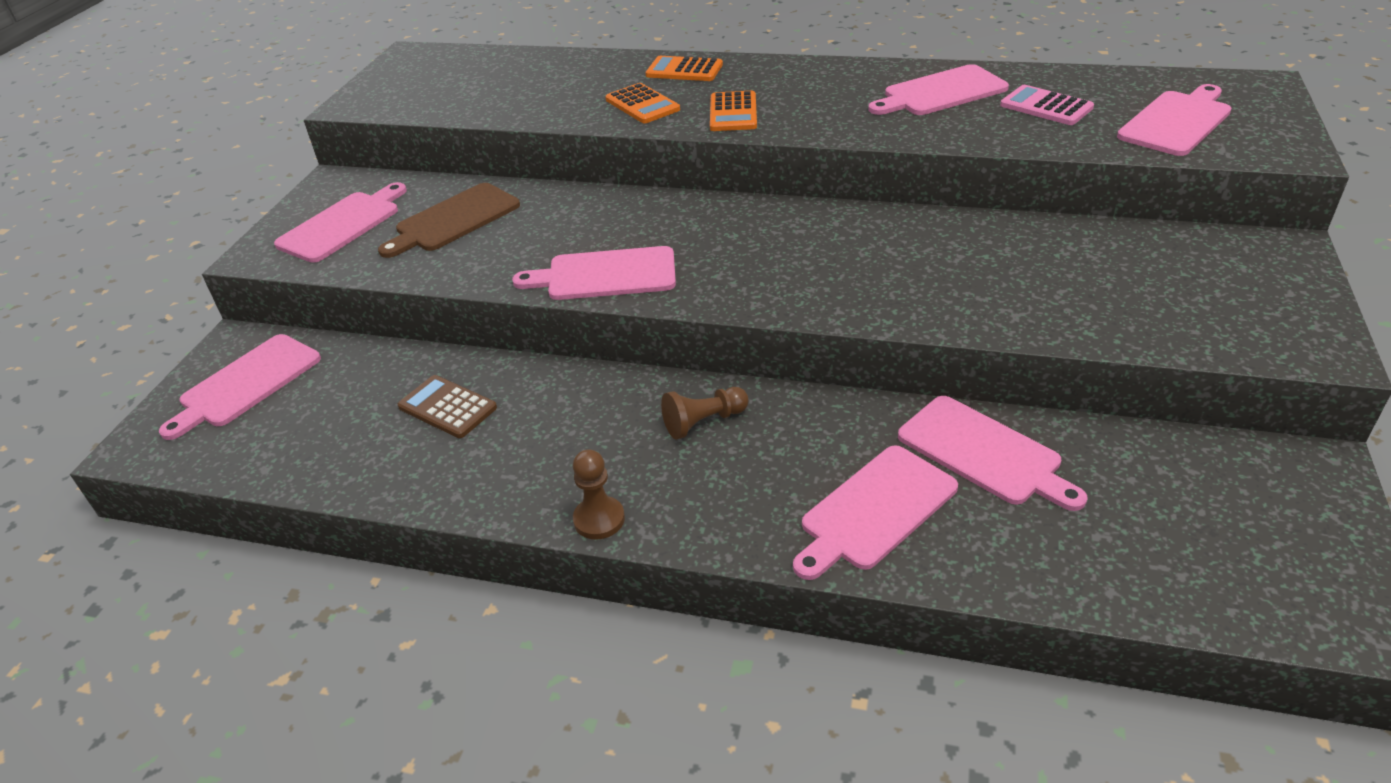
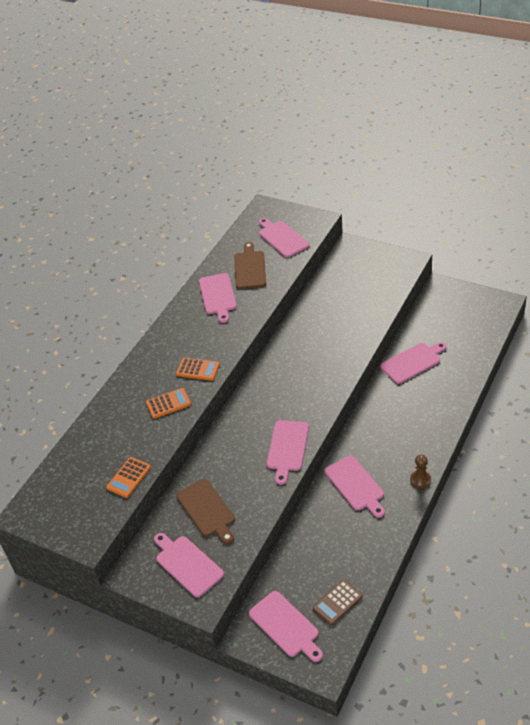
camera: 75 degrees left, 5 degrees up
brown calculator [398,375,497,438] -> brown calculator moved to [313,579,363,625]
orange calculator [645,56,723,81] -> orange calculator moved to [106,457,151,498]
brown pawn [661,387,749,439] -> none
pink cutting board [793,445,958,580] -> pink cutting board moved to [325,456,385,518]
pink calculator [1000,85,1094,125] -> brown cutting board [234,242,266,289]

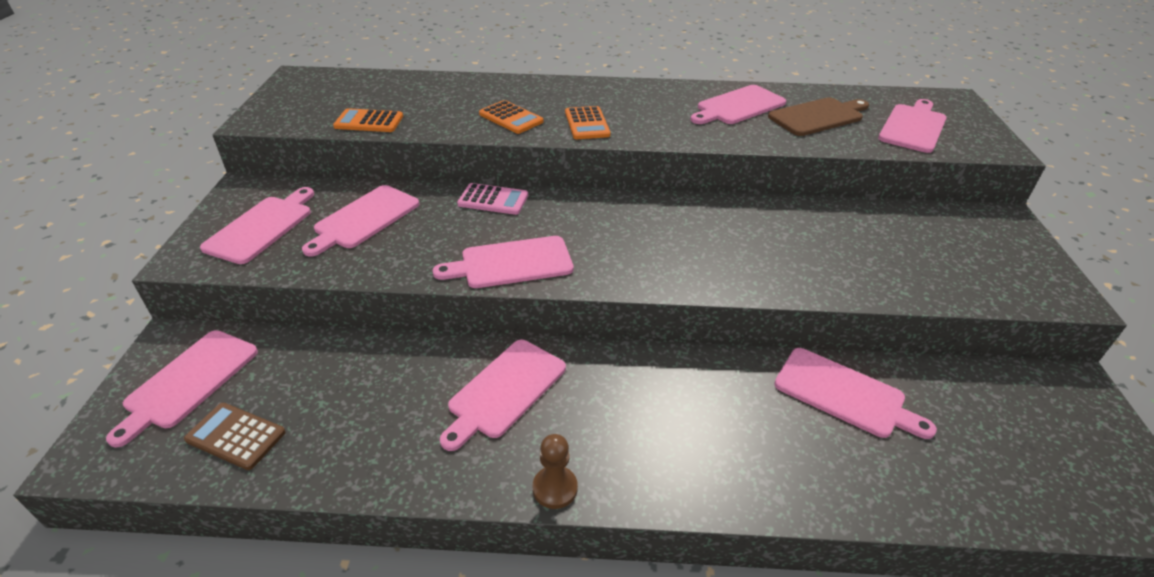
camera: 60 degrees right, 5 degrees down
brown cutting board [176,479,235,544] -> pink cutting board [302,185,419,257]
none -> pink calculator [457,183,528,215]

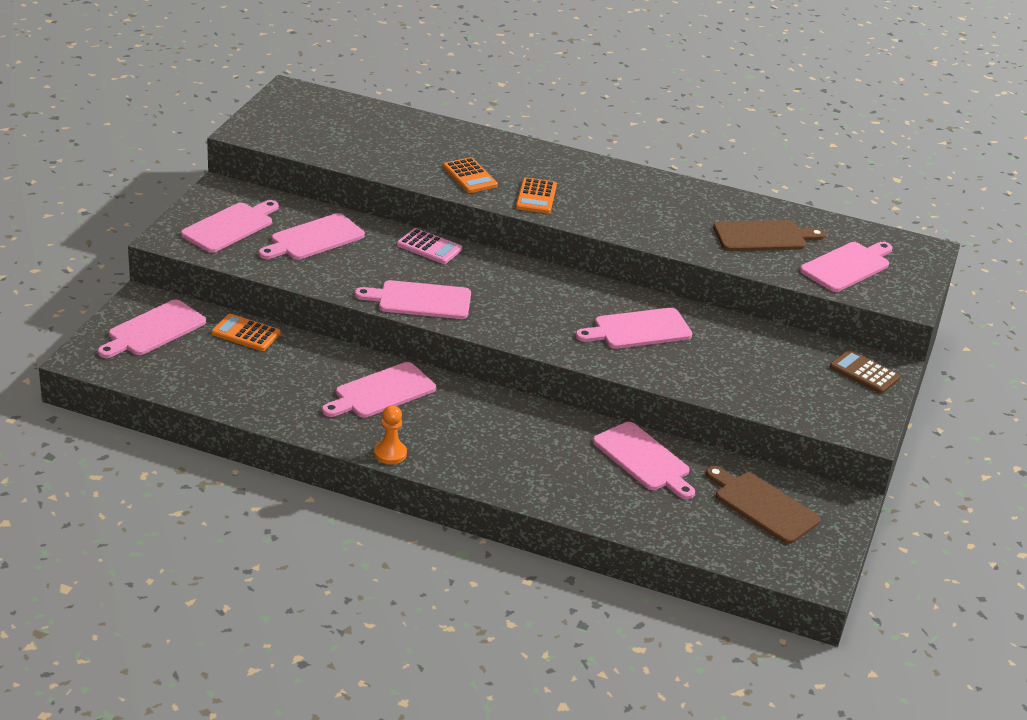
camera: 15 degrees right, 5 degrees down
brown calculator [184,403,285,470] -> brown calculator moved to [829,350,900,394]
orange calculator [333,108,403,132] -> orange calculator moved to [211,314,281,351]
brown pawn [533,434,578,509] -> orange pawn [374,405,407,464]
pink cutting board [690,85,786,124] -> pink cutting board moved to [575,308,692,349]
none -> brown cutting board [706,466,821,544]

